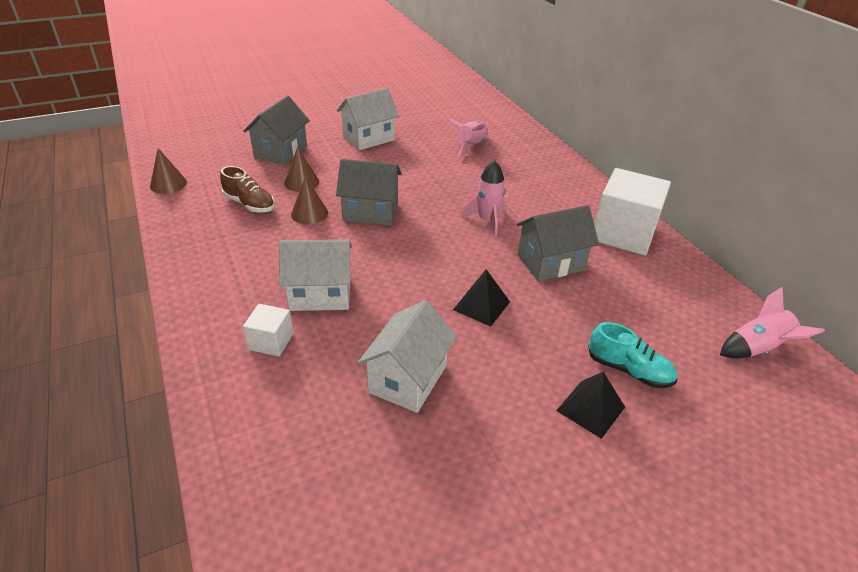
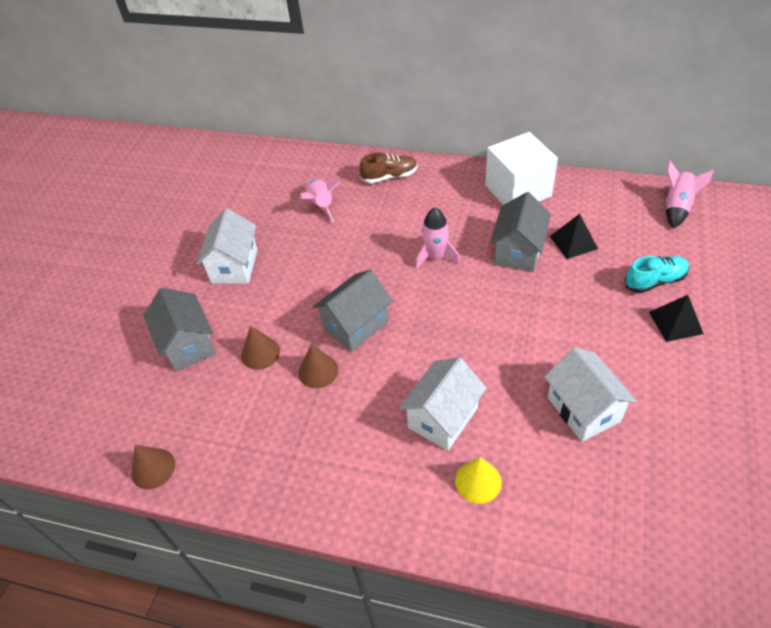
camera: 45 degrees left, 10 degrees up
brown shoe [220,166,275,212] -> brown shoe moved to [359,152,418,183]
white cube [243,304,293,357] -> yellow cone [455,457,502,504]
black pyramid [453,269,510,327] -> black pyramid moved to [550,214,598,259]

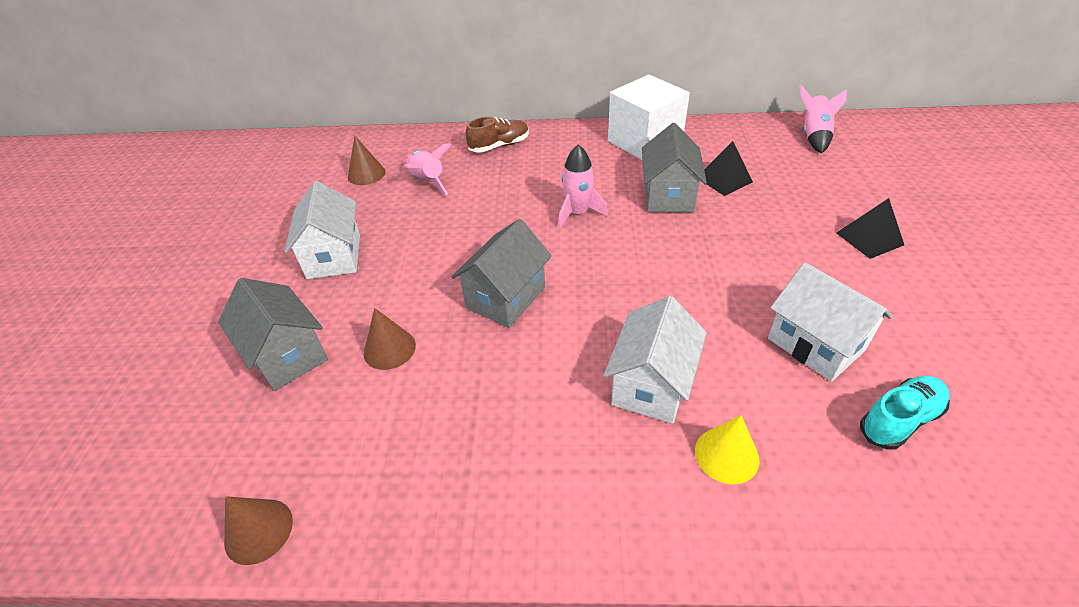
camera: 15 degrees left, 5 degrees down
brown cone [298,344,338,388] -> brown cone moved to [348,136,386,185]
turquoise shoe [625,256,689,293] -> turquoise shoe moved to [860,376,950,450]

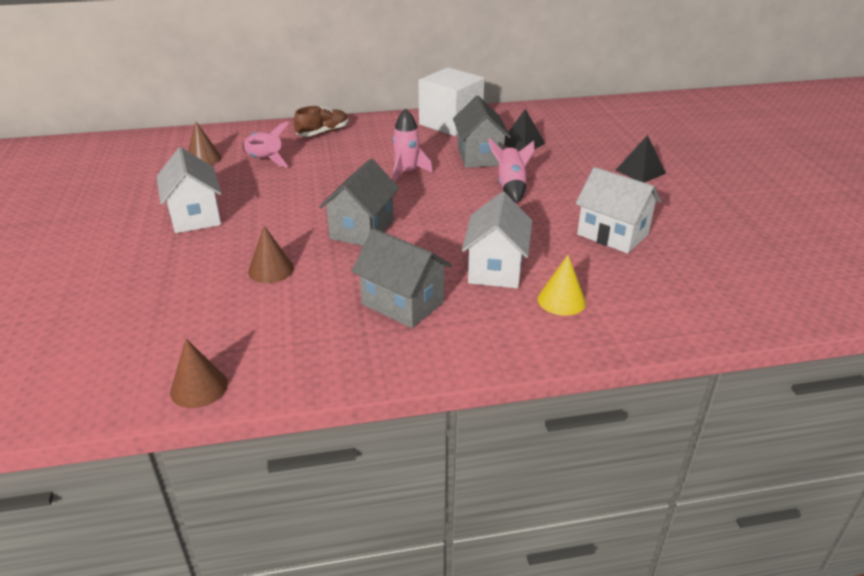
camera: 15 degrees left, 10 degrees down
grey house [218,278,328,391] -> grey house moved to [351,228,452,328]
pink rocket [799,85,847,153] -> pink rocket moved to [488,138,534,203]
turquoise shoe [860,376,950,450] -> none

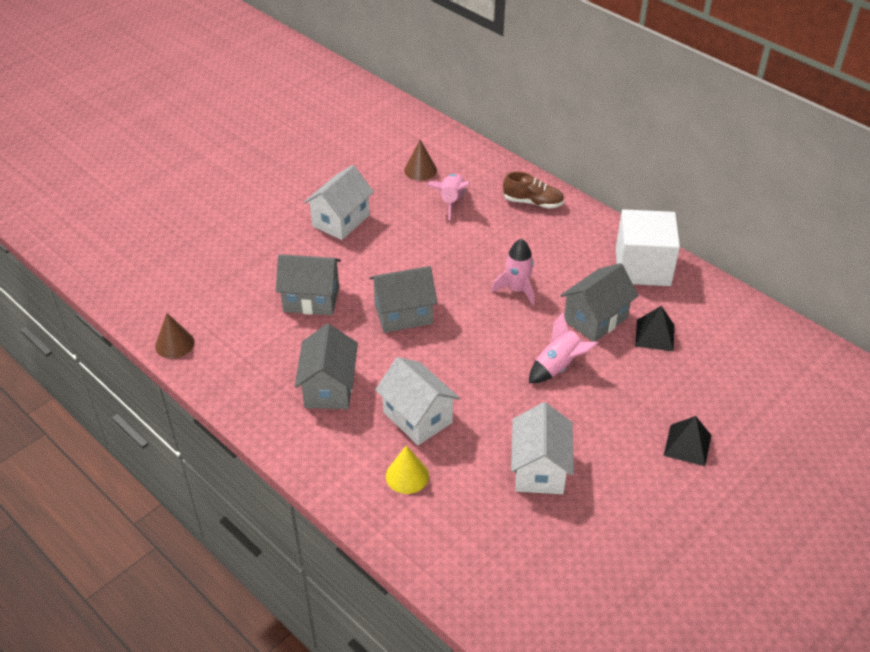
camera: 55 degrees right, 10 degrees up
brown cone [248,226,294,283] -> grey house [276,254,341,315]
white house [462,192,532,288] -> white house turned 75 degrees clockwise [375,357,460,445]

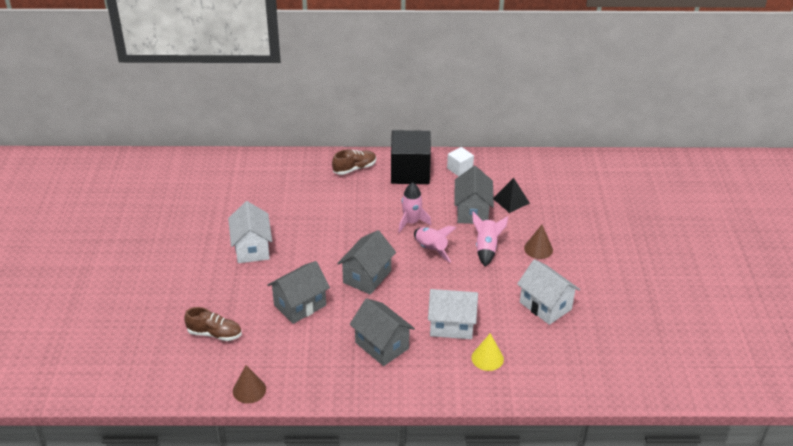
camera: 45 degrees left, 5 degrees down
brown cone [404,140,437,180] -> brown cone moved to [524,225,553,259]
pink rocket [426,174,470,220] -> pink rocket moved to [414,226,456,262]
white cube [616,209,680,286] -> white cube [447,147,474,176], size x0.49
black pyramid [664,416,711,466] -> none
none -> brown shoe [184,307,242,341]
none -> black cube [391,130,431,184]

